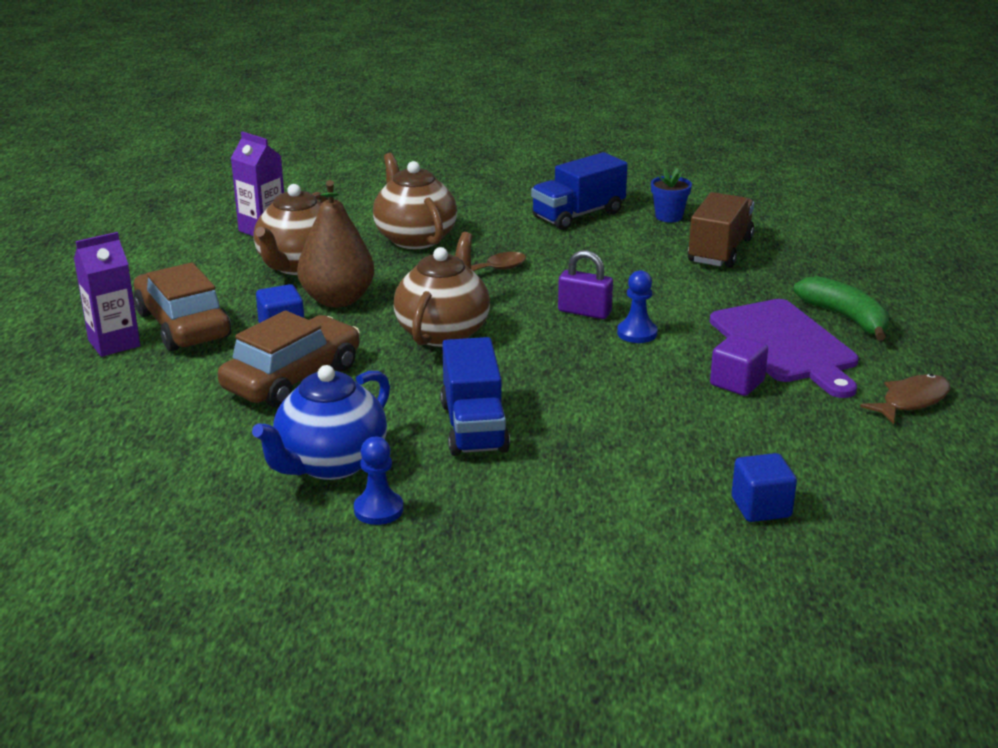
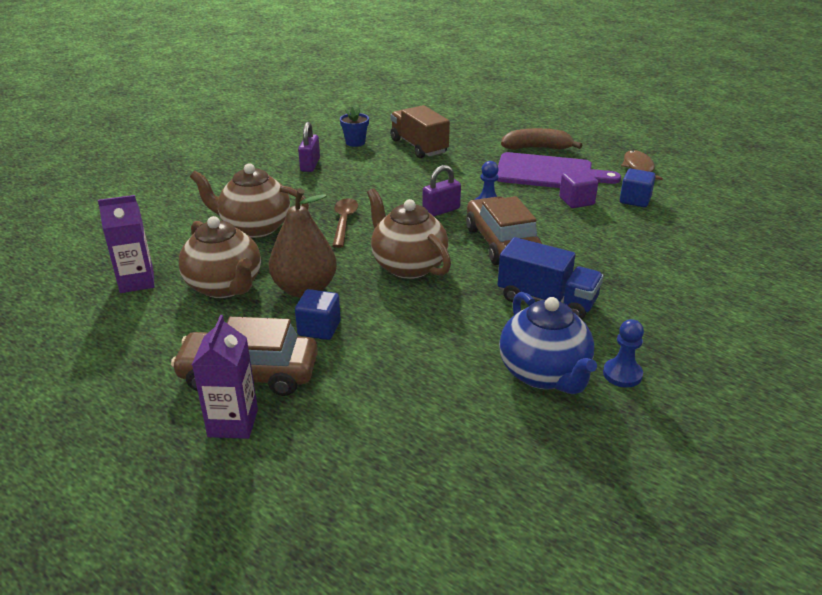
camera: 55 degrees left, 5 degrees up
brown car [218,310,360,408] -> brown car moved to [466,196,542,265]
blue truck [531,152,628,230] -> purple padlock [298,122,320,172]
blue cube [732,453,797,522] -> blue cube moved to [620,169,656,207]
green banana [793,276,889,341] -> brown banana [501,128,582,150]

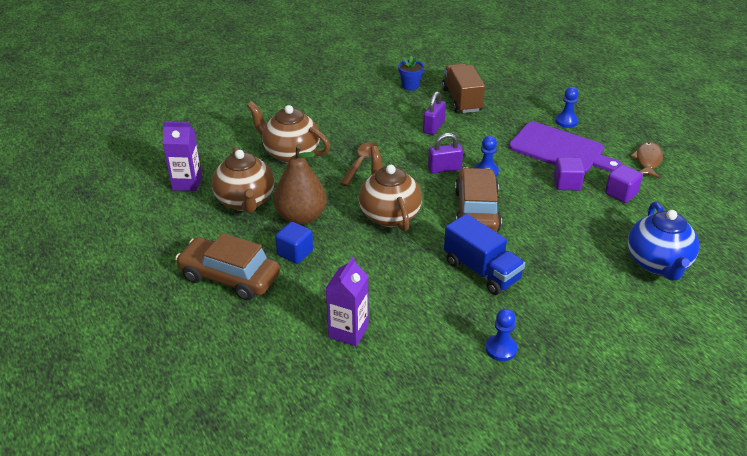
camera: 20 degrees right, 5 degrees up
purple carton [192,315,258,439] -> purple carton moved to [326,257,369,346]
purple padlock [298,122,320,172] -> purple padlock moved to [423,91,446,135]
blue teapot [499,292,597,394] -> blue teapot moved to [628,202,699,281]
brown banana [501,128,582,150] -> blue pawn [555,87,579,128]
blue cube [620,169,656,207] -> purple cube [605,165,643,203]

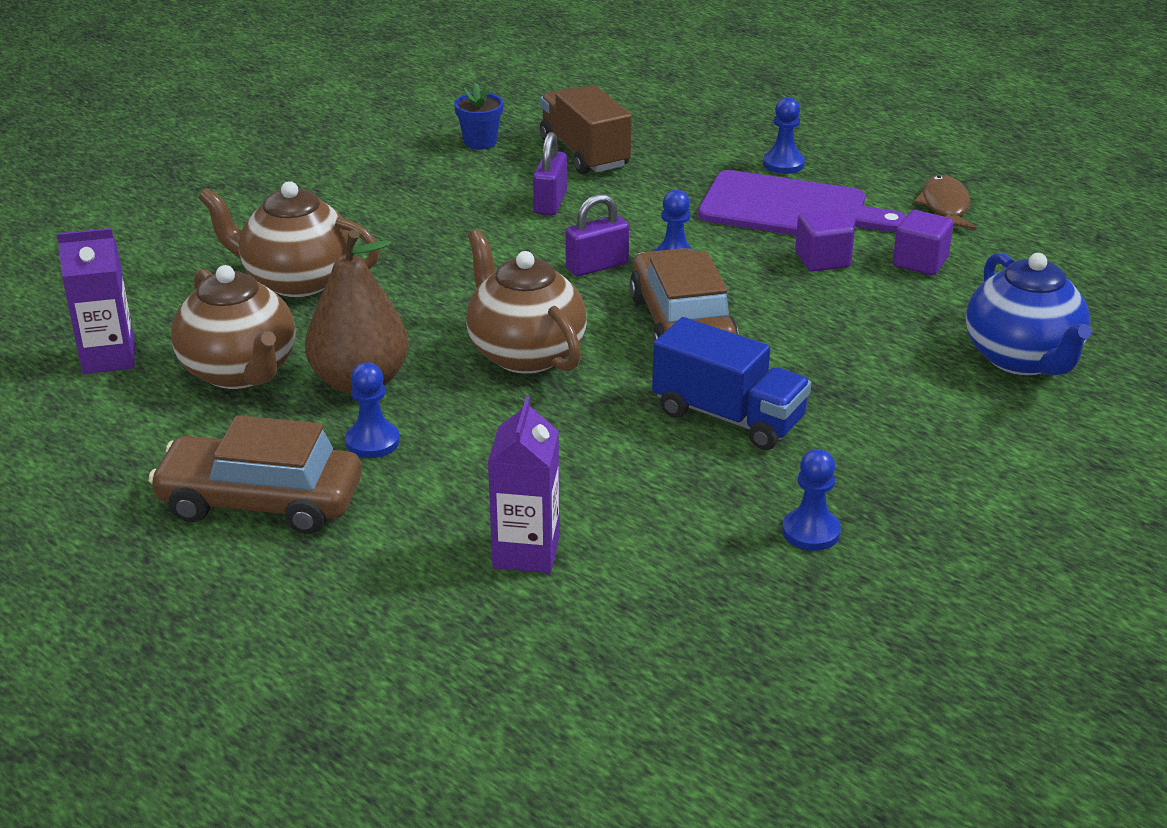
camera: 15 degrees left, 5 degrees down
blue cube [275,222,313,264] -> blue pawn [345,362,400,458]
brown spoon [340,142,378,186] -> none

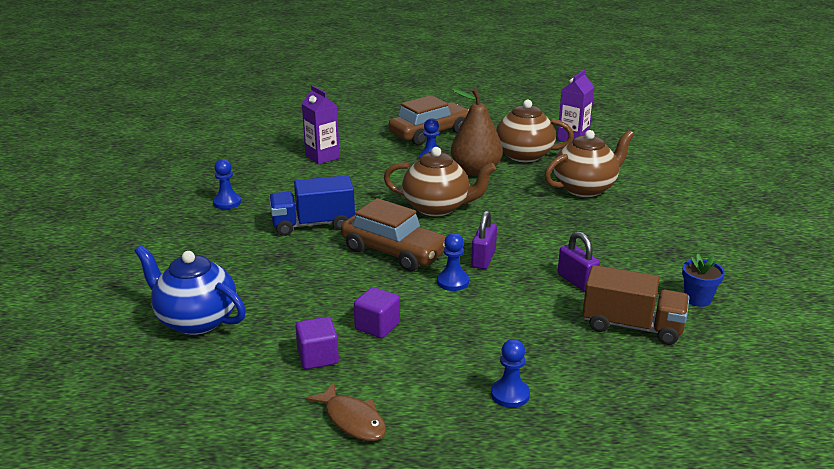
camera: 135 degrees right, 5 degrees down
purple cutting board [698,170,906,235] -> none

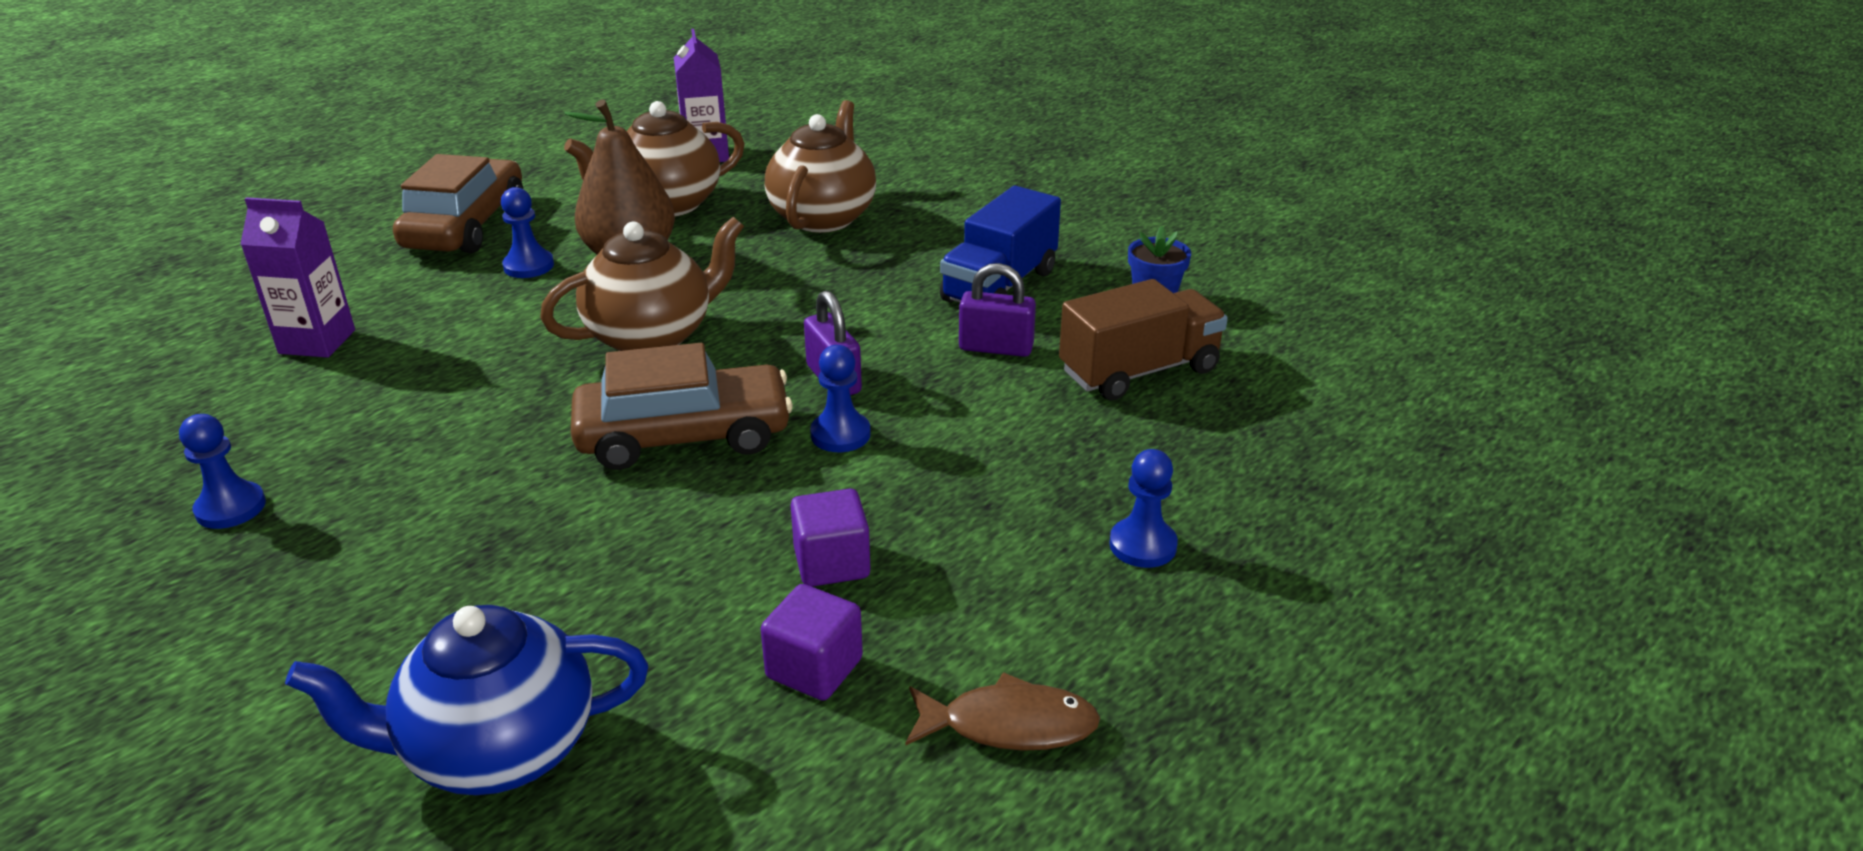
camera: 45 degrees left, 5 degrees up
blue truck [269,175,355,236] -> blue truck moved to [940,186,1061,302]

